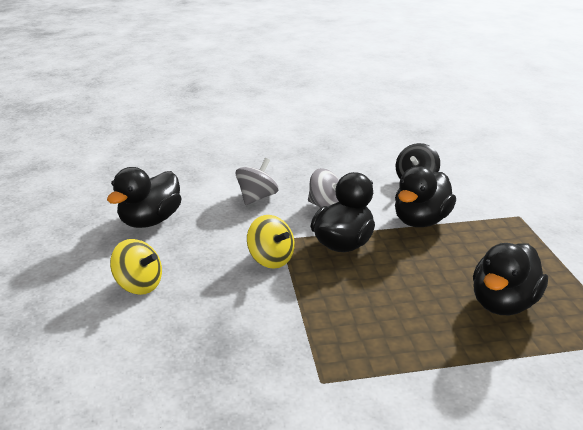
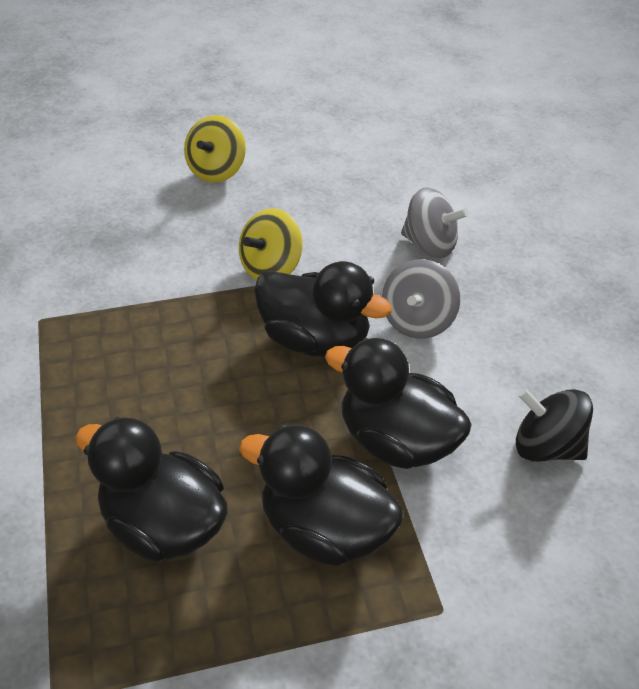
camera: 85 degrees right, 15 degrees up
black duck [107,167,182,228] -> black duck moved to [239,425,404,566]

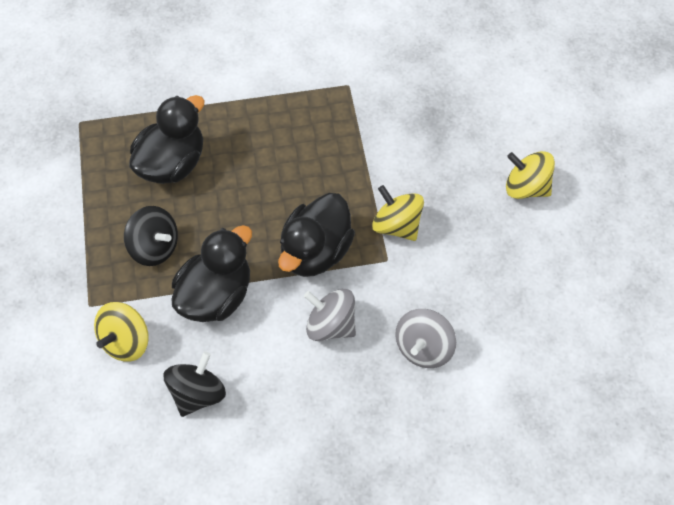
camera: 95 degrees right, 15 degrees up
black duck [239,425,404,566] -> black spinning top [124,206,178,266]
none -> yellow spinning top [94,302,149,362]

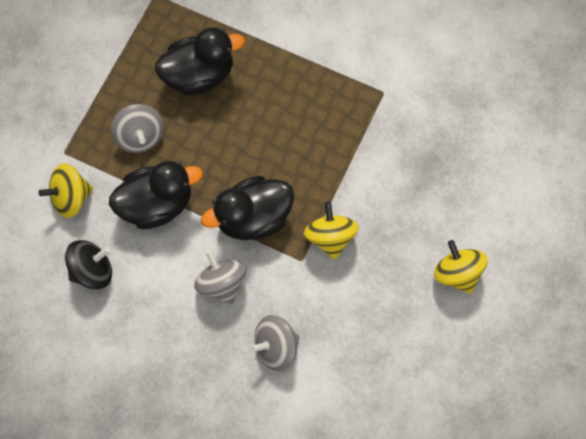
camera: 35 degrees right, 10 degrees up
black spinning top [124,206,178,266] -> grey spinning top [111,104,164,153]

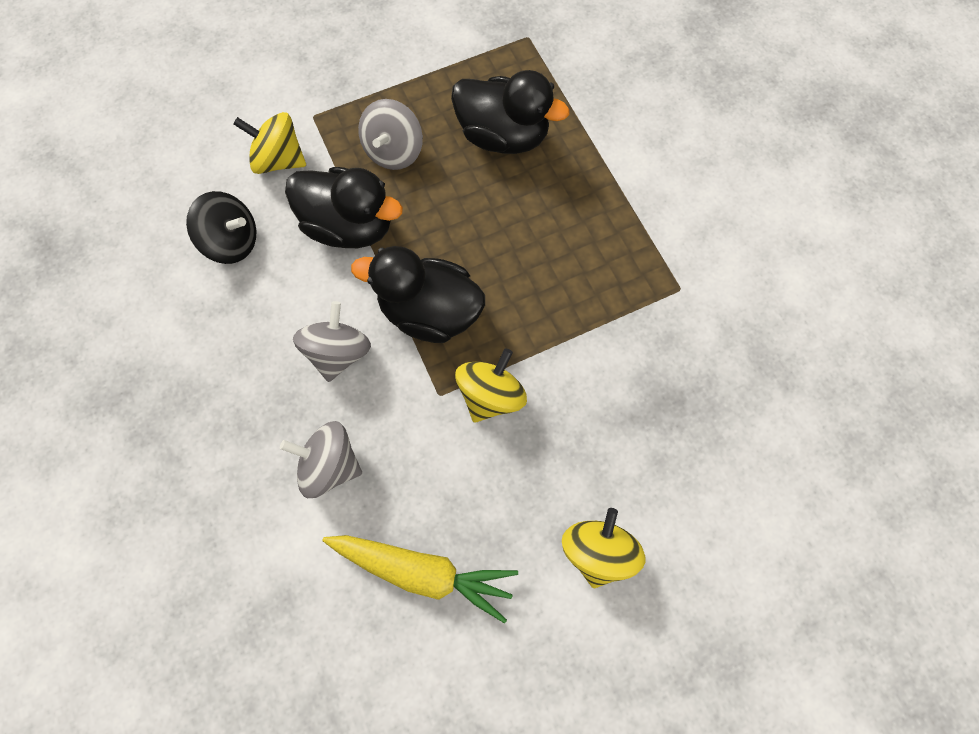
camera: 40 degrees right, 0 degrees up
none -> yellow carrot [322,535,518,623]

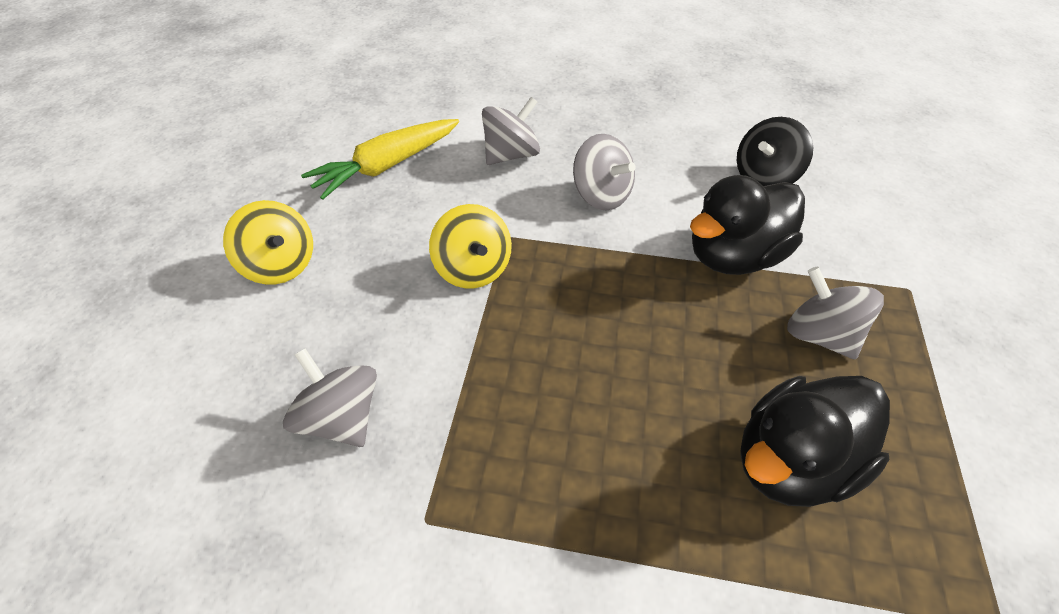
camera: 125 degrees right, 20 degrees down
yellow spinning top [234,112,306,174] -> none
black duck [351,246,485,343] -> none
none -> grey spinning top [283,348,377,447]

